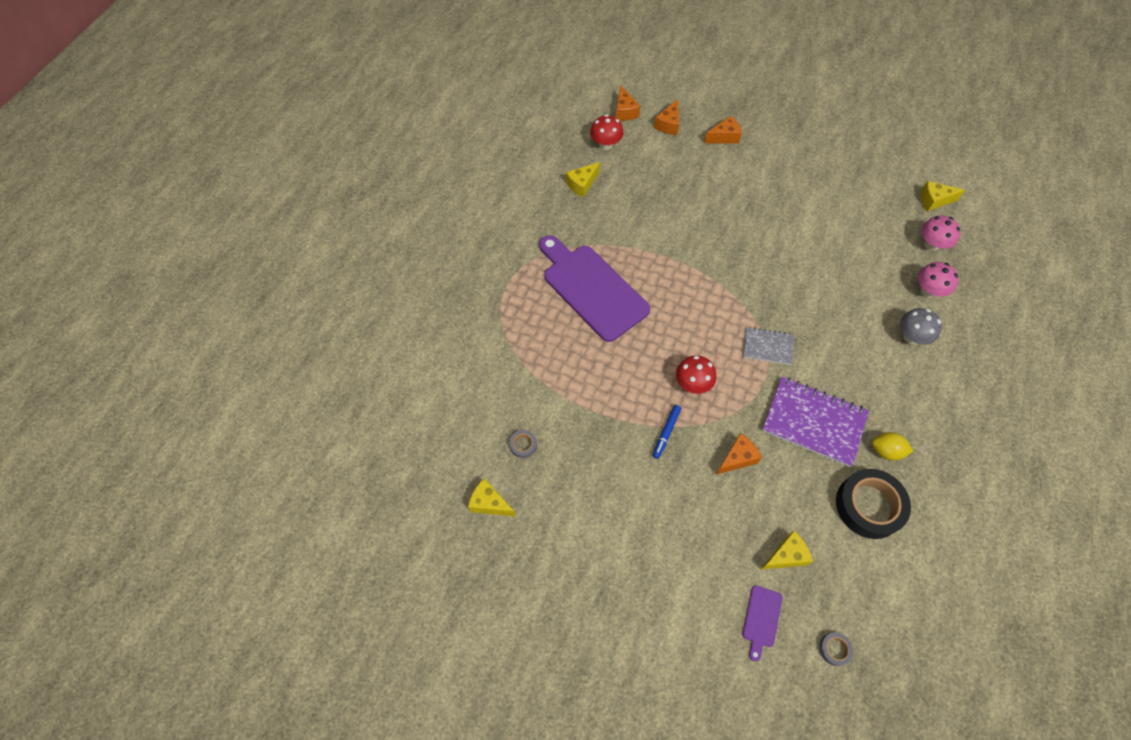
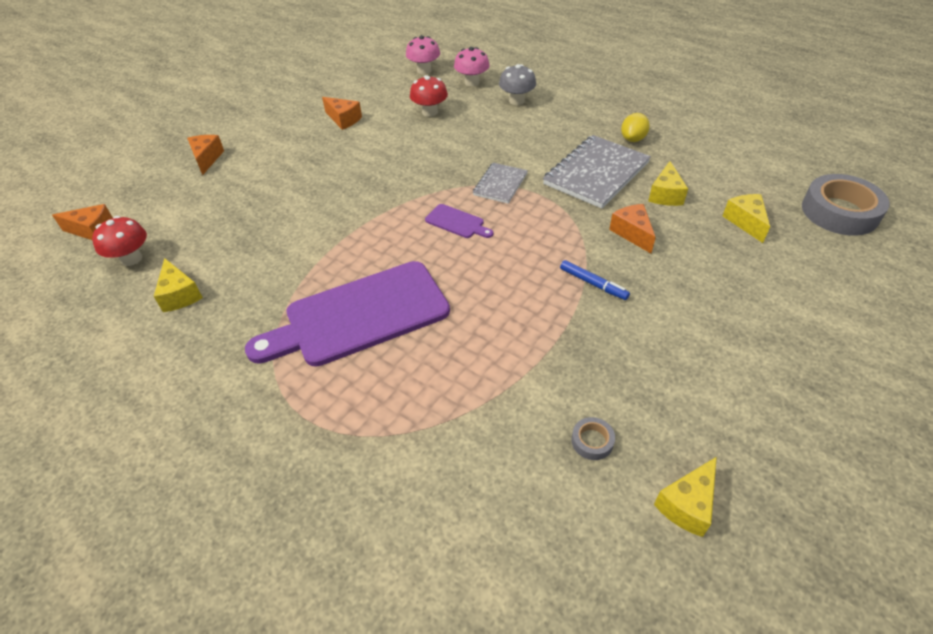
camera: 75 degrees left, 15 degrees down
orange cheese [654,99,679,135] -> orange cheese moved to [322,97,362,130]
red mushroom [676,355,716,394] -> red mushroom moved to [410,75,448,117]
purple cutting board [743,586,783,661] -> purple cutting board moved to [425,204,493,238]
purple notebook [762,377,869,467] -> grey notebook [543,135,651,208]
grey tape [819,632,853,666] -> grey tape [802,174,890,236], size x2.35
black tape [836,469,911,539] -> none
yellow cheese [920,181,965,211] -> yellow cheese moved to [648,161,688,206]

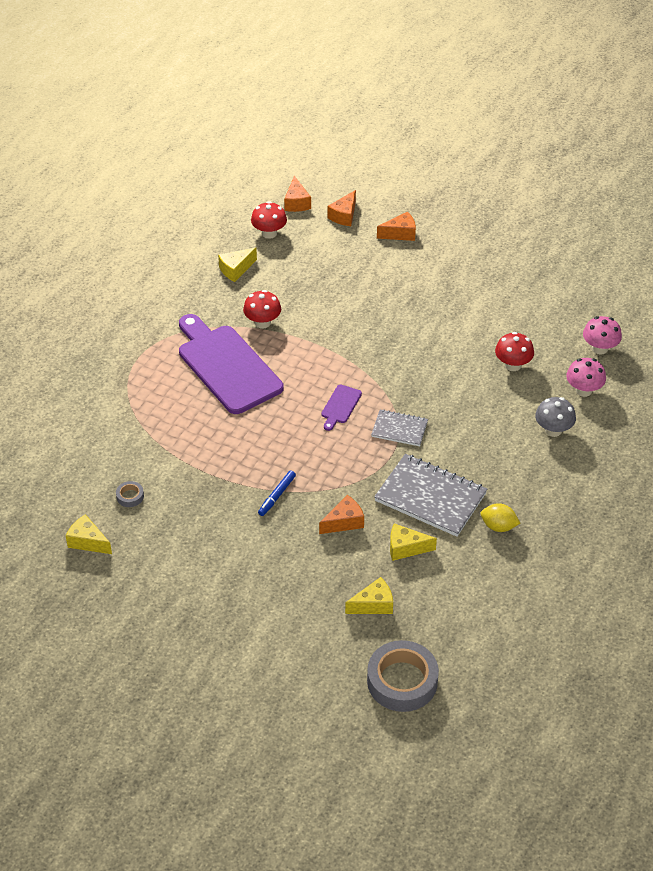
camera: 80 degrees right, 0 degrees up
orange cheese [322,97,362,130] -> orange cheese moved to [327,190,356,226]
none -> red mushroom [243,290,281,329]

